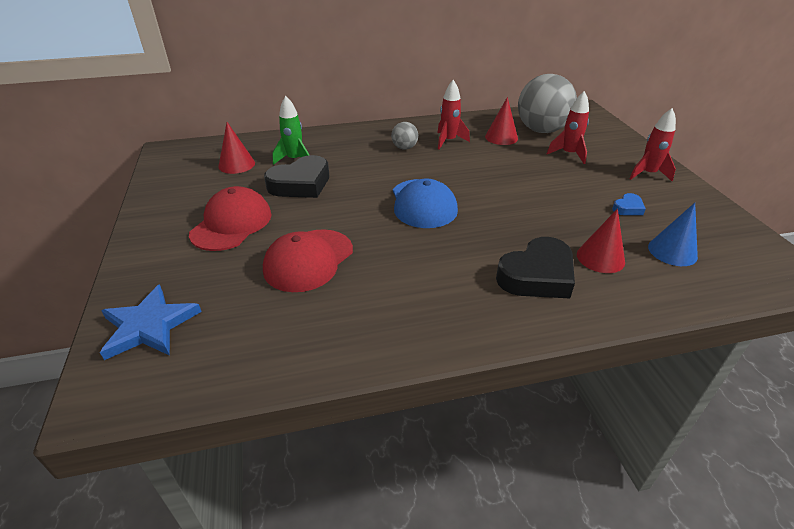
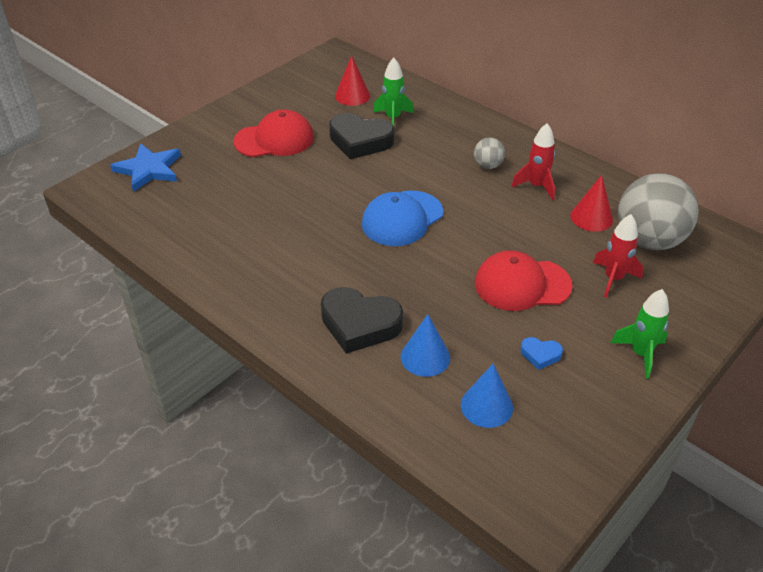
camera: 55 degrees right, 5 degrees up
red cap [263,229,353,292] -> red cap moved to [475,250,572,311]
red cone [577,209,625,273] -> blue cone [401,314,450,377]
red rocket [629,108,676,182] -> green rocket [610,289,669,379]

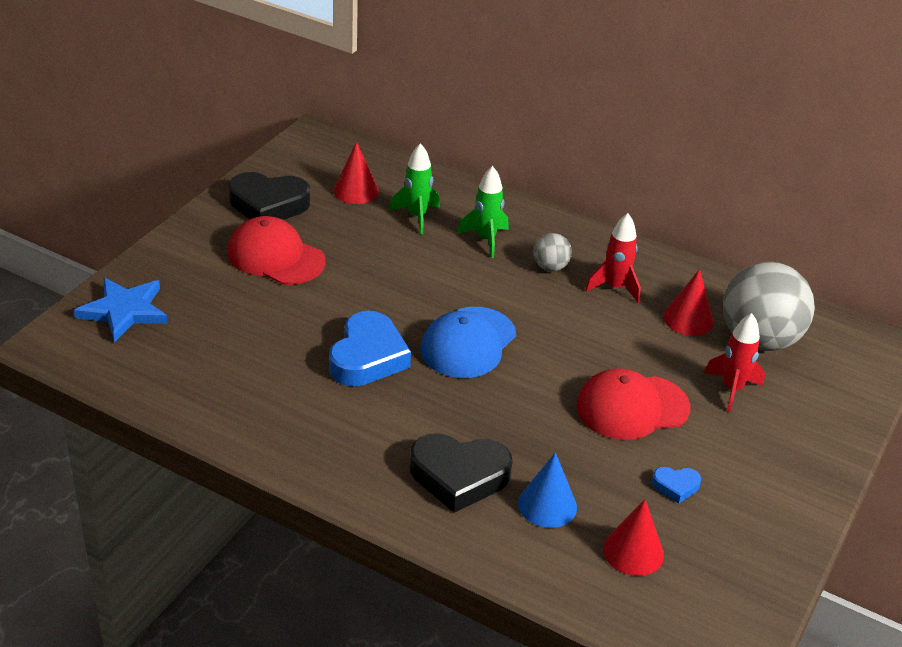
camera: 15 degrees left, 5 degrees down
red cap [234,109,314,157] -> red cap turned 120 degrees counterclockwise [228,216,325,285]
black heart [329,113,394,159] -> black heart moved to [229,172,310,220]
blue cone [461,364,513,428] -> red cone [603,499,664,576]
green rocket [610,289,669,379] -> green rocket moved to [457,166,509,258]
none -> blue heart [329,311,411,386]

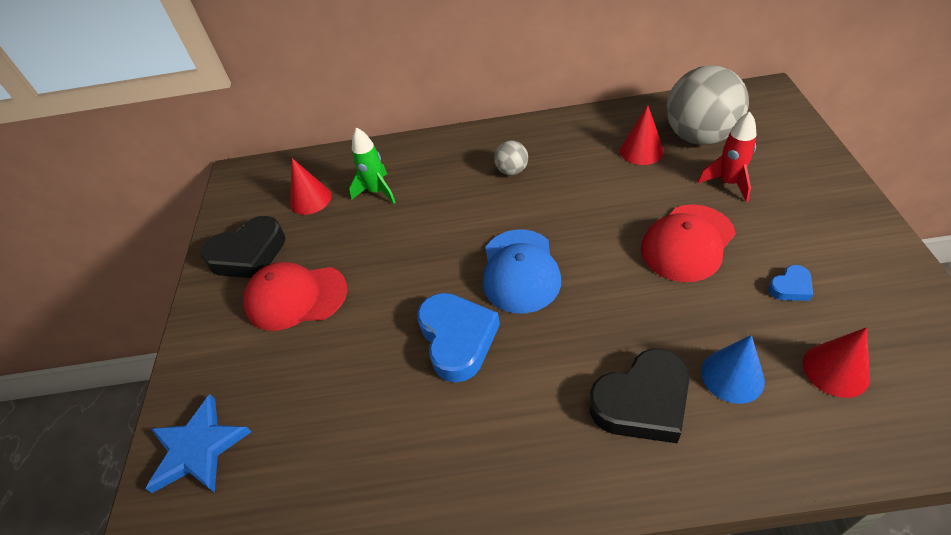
camera: 25 degrees left, 10 degrees up
green rocket [457,166,509,258] -> none
red rocket [585,213,641,303] -> none

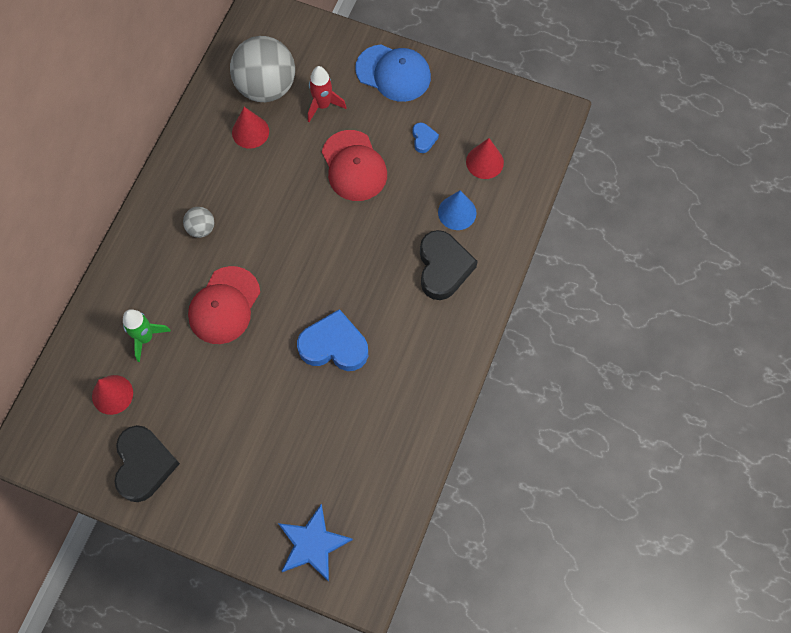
camera: 70 degrees left, 20 degrees up
red cap [243,262,347,331] -> red cap moved to [188,266,260,344]
blue cap [483,230,561,313] -> blue cap moved to [355,44,431,102]

